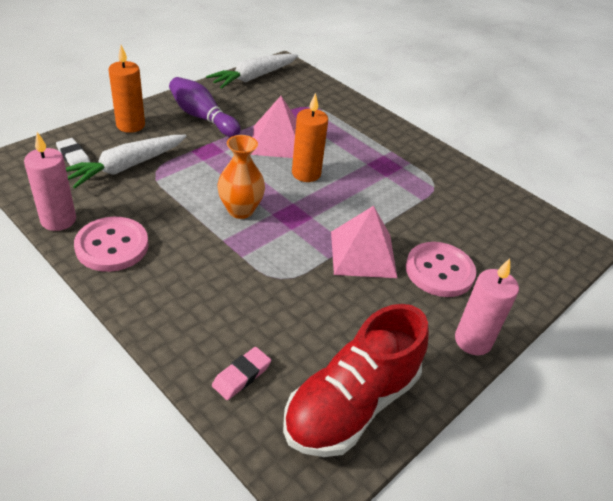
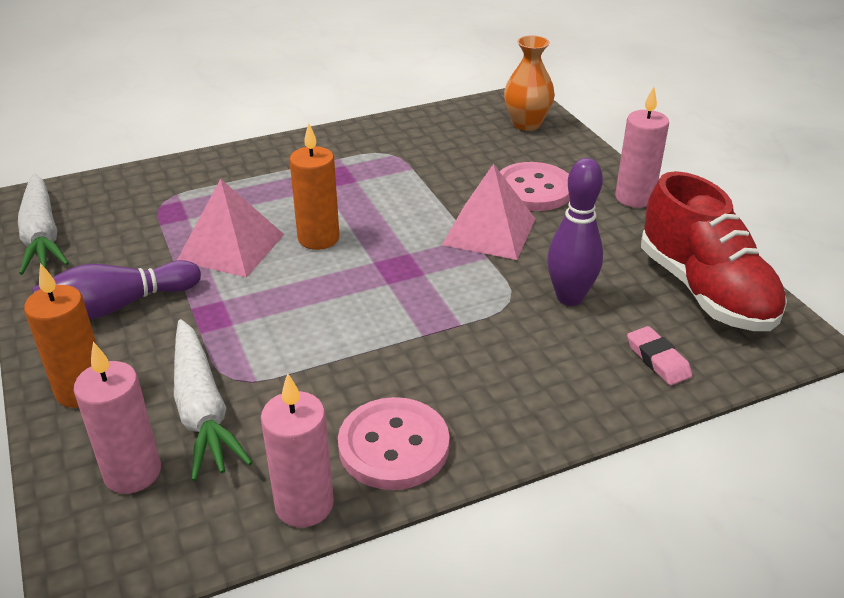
camera: 65 degrees left, 5 degrees down
white eraser [56,138,91,166] -> pink candle [74,342,161,494]
orange vase [217,135,265,219] -> orange vase moved to [504,35,555,131]
none -> purple bowling pin [547,158,603,306]

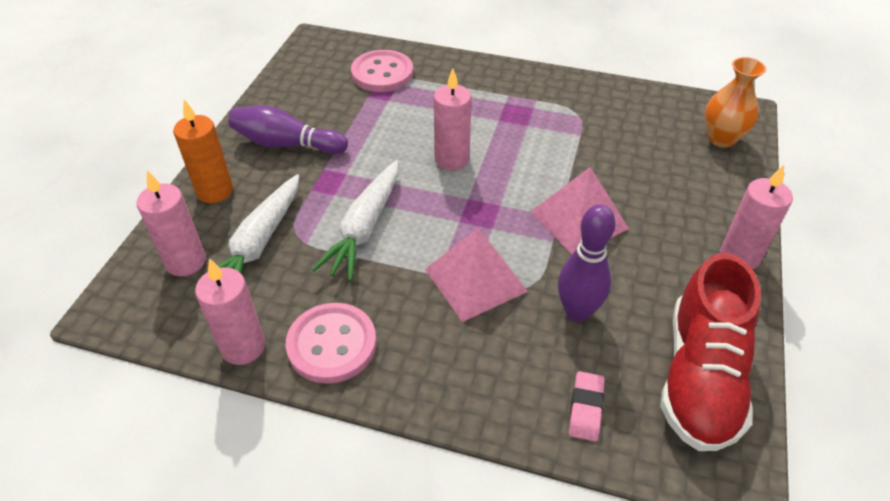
camera: 40 degrees right, 10 degrees up
white carrot [18,174,69,275] -> white carrot moved to [312,160,399,281]
pink pyramid [177,179,284,278] -> pink pyramid moved to [425,228,528,322]
orange candle [289,123,339,250] -> pink candle [434,68,472,170]
pink button [499,162,570,211] -> pink button moved to [351,50,413,92]

